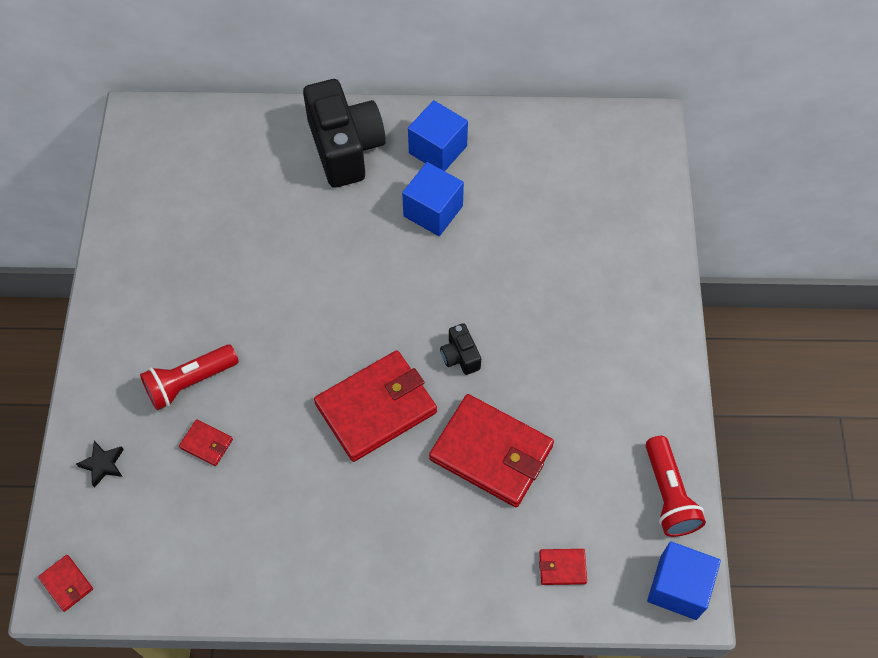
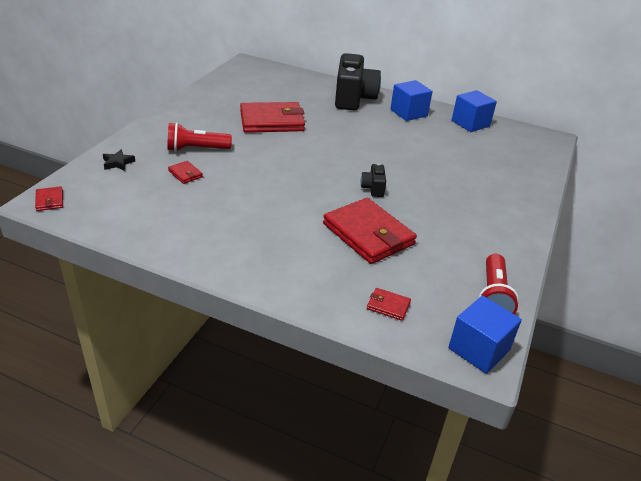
camera: 20 degrees right, 25 degrees down
red wallet [314,350,437,462] -> red wallet moved to [240,102,305,133]
blue cube [402,162,464,236] -> blue cube moved to [452,90,497,132]

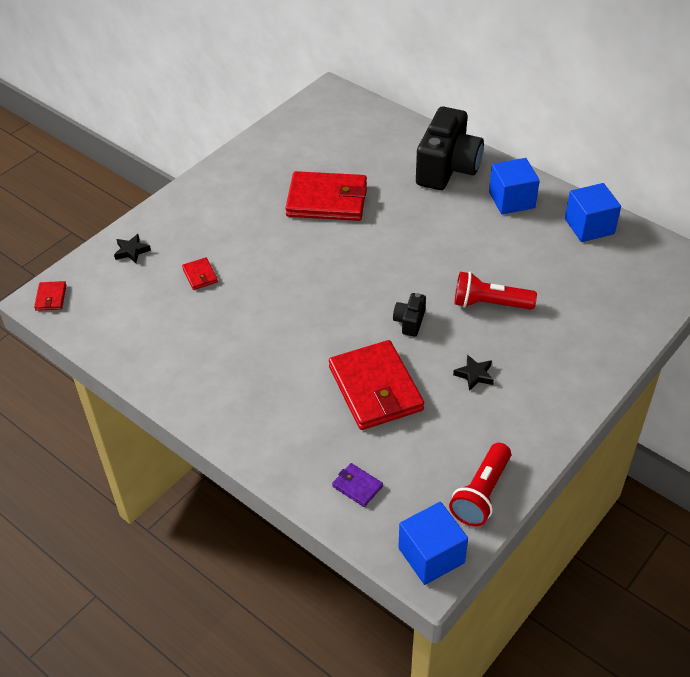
camera: 20 degrees right, 10 degrees up
red flashlight [167,123,232,152] -> red flashlight moved to [454,272,537,310]
red wallet [367,288,411,321] -> purple wallet [332,463,383,507]
none -> black star [453,355,494,391]

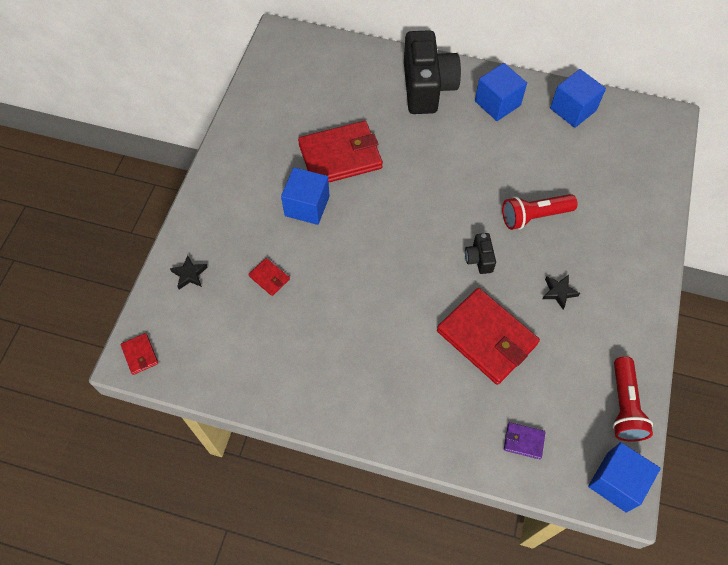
camera: 25 degrees left, 15 degrees up
none -> blue cube [281,167,330,225]

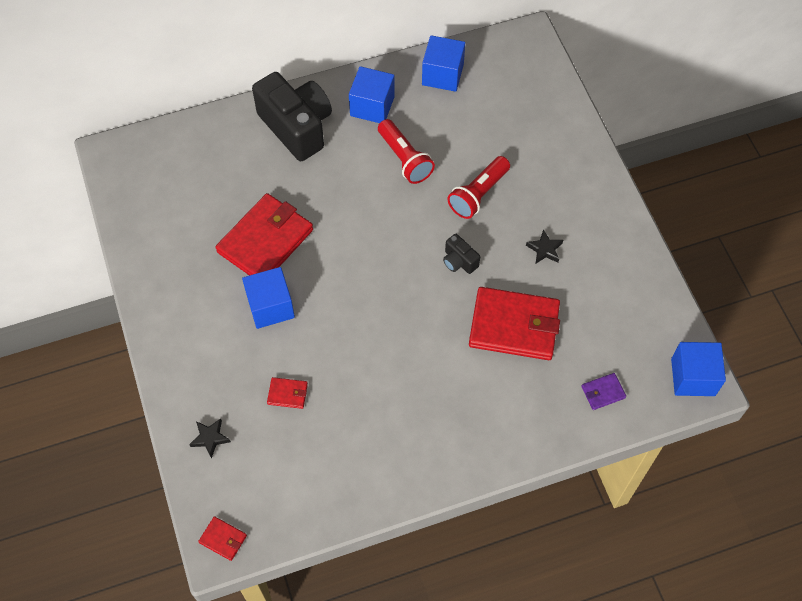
camera: 35 degrees left, 0 degrees up
red flashlight [612,356,653,442] -> red flashlight moved to [378,119,435,184]

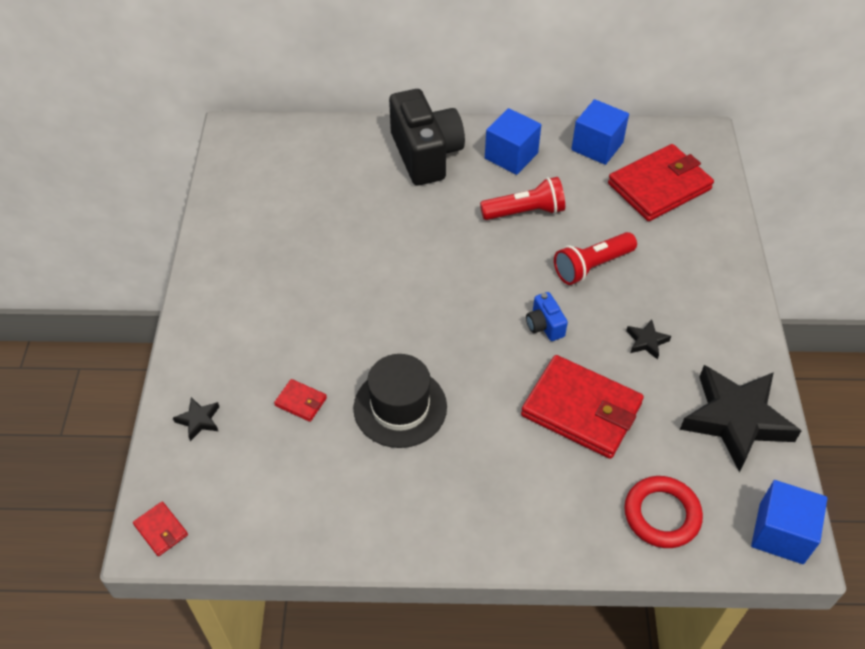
camera: 20 degrees right, 10 degrees down
red wallet [216,193,313,275] -> red wallet moved to [608,144,714,221]
blue cube [242,267,295,329] -> none
red flashlight [378,119,435,184] -> red flashlight turned 90 degrees counterclockwise [480,177,565,220]
black camera [443,234,480,274] -> blue camera [526,292,568,341]
purple wallet [581,373,626,410] -> red ring [624,476,703,548]
none -> black hat [353,354,447,448]
none -> black star [680,365,801,472]

